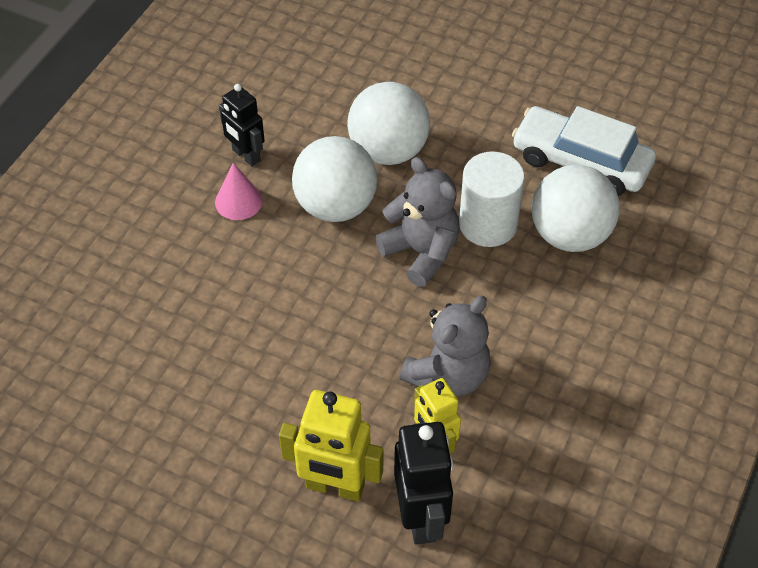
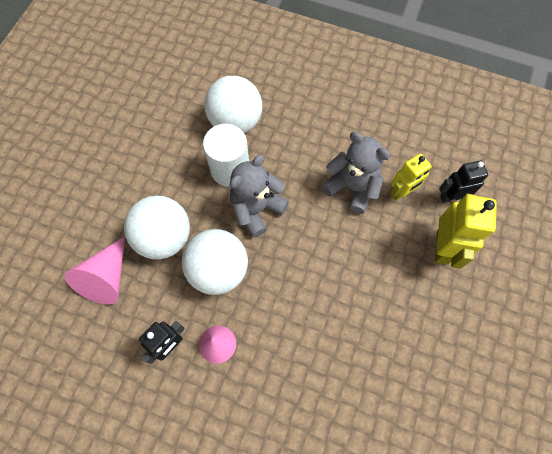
camera: 95 degrees left, 15 degrees up
black robot [394,422,453,545] -> black robot [439,161,488,203], size x0.67
white car [512,106,656,196] -> none
none -> pink cone [65,236,125,305]

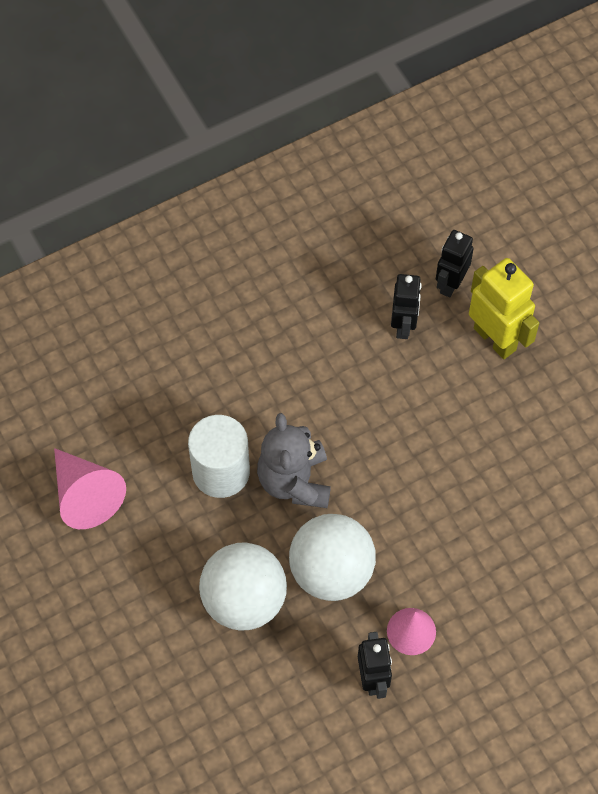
camera: 50 degrees left, 5 degrees down
pink cone [65,236,125,305] -> pink cone moved to [54,448,126,529]
white ball [204,76,262,133] -> none
grey teddy bear [321,132,390,214] -> none
yellow robot [390,153,432,201] -> black robot [391,274,422,339]

